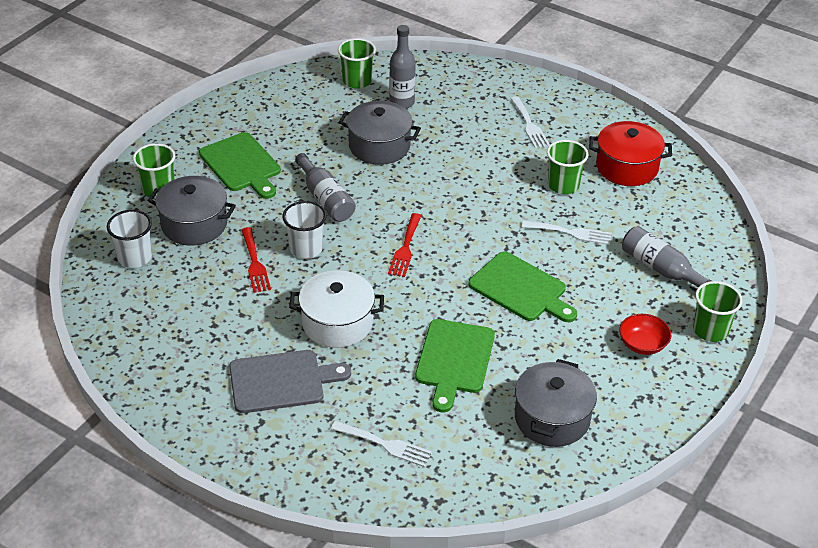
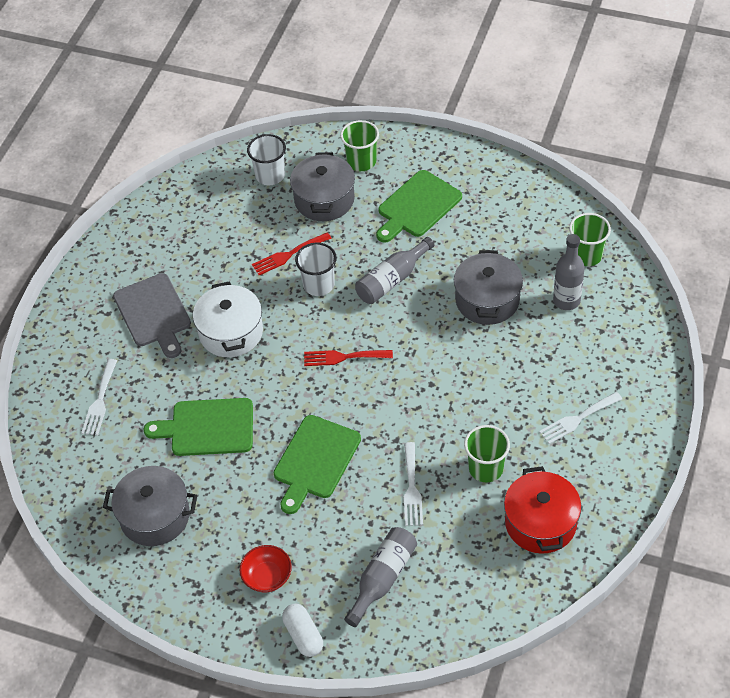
camera: 80 degrees right, 10 degrees up
green cup [693,281,743,342] -> white capsule [282,603,323,657]

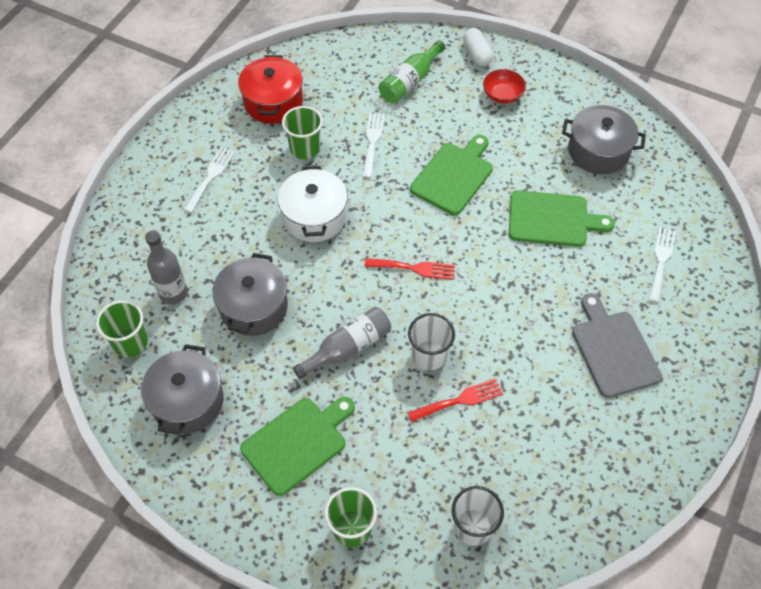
camera: 175 degrees left, 5 degrees up
white pot [193,281,263,357] -> white pot moved to [277,166,348,242]
grey pot [290,152,355,221] -> grey pot moved to [141,344,224,435]
grey bottle [344,527,417,627] -> green bottle [379,40,445,104]
white fork [539,392,622,444] -> white fork turned 45 degrees counterclockwise [184,147,235,213]

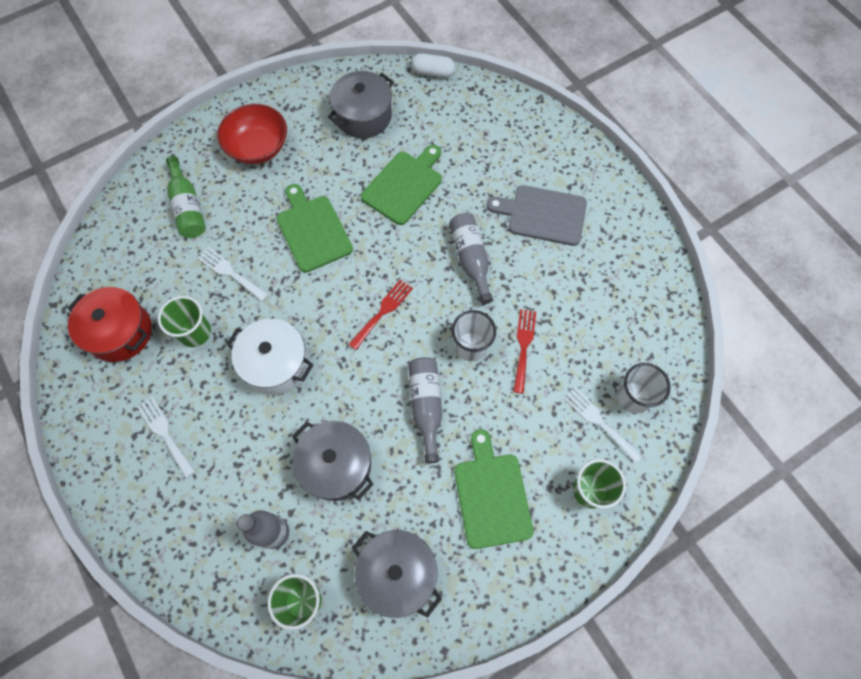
camera: 60 degrees left, 10 degrees up
white capsule [463,28,493,66] -> white capsule moved to [412,53,455,78]
red bowl [483,69,526,104] -> red bowl [217,104,287,164], size x1.63
white fork [649,227,676,303] -> white fork moved to [563,387,642,463]
none -> grey bottle [449,213,493,304]

